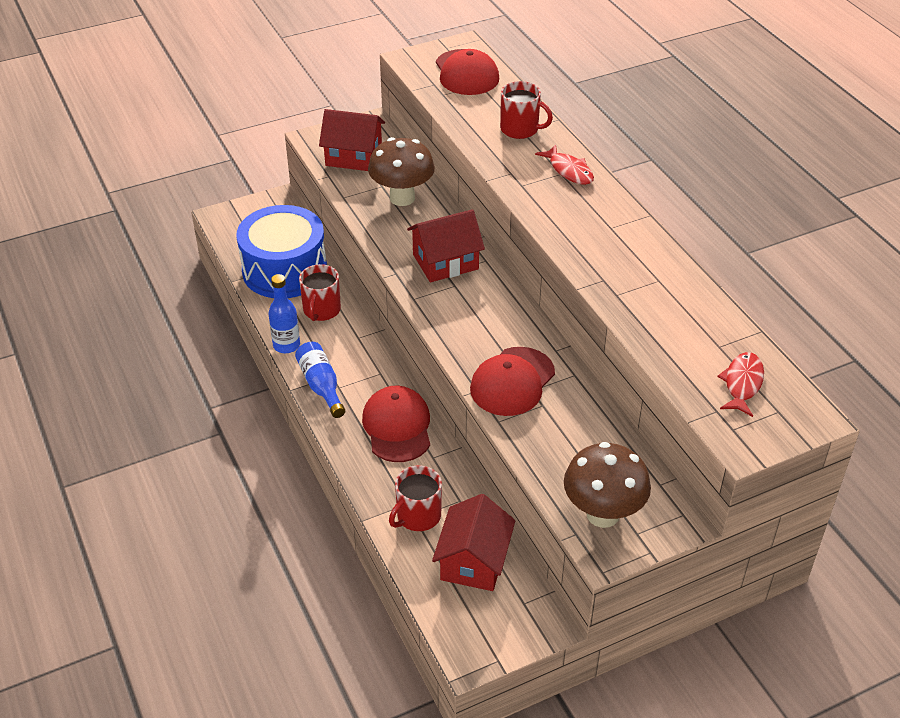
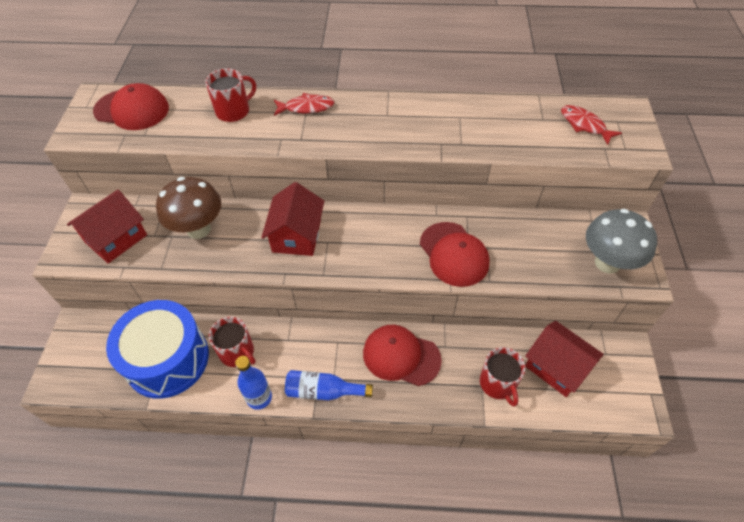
camera: 60 degrees left, 10 degrees up
brown mushroom [564,442,651,528] -> grey mushroom [586,209,657,274]

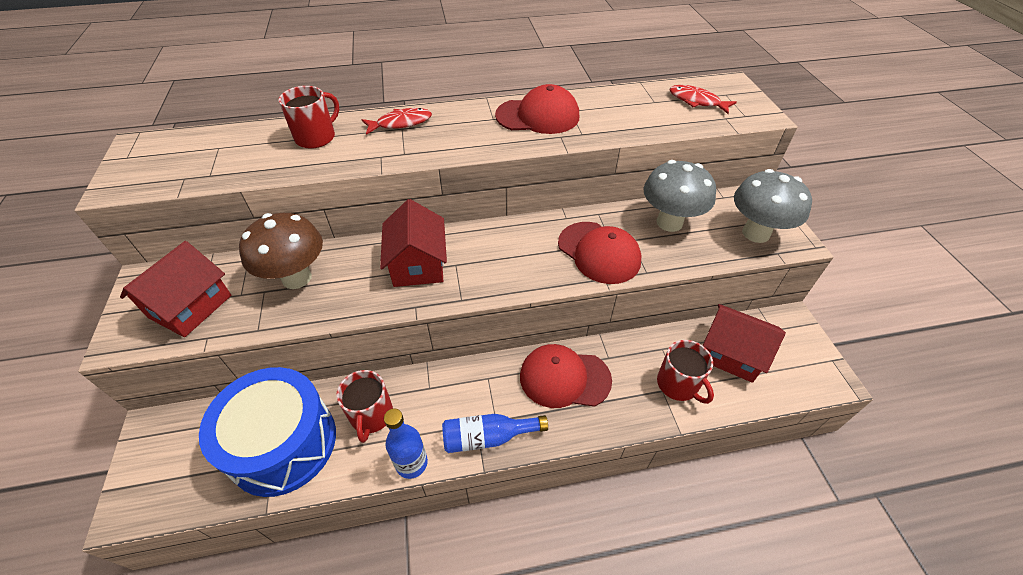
camera: 15 degrees left, 5 degrees down
red cap [93,83,169,130] -> red cap moved to [495,84,579,134]
red mug [209,317,256,367] -> red mug turned 60 degrees clockwise [336,370,393,443]
none -> grey mushroom [643,160,716,232]

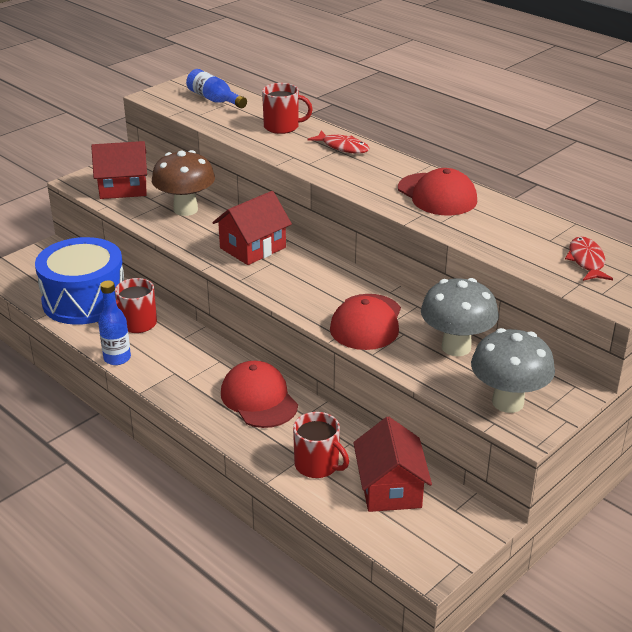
camera: 55 degrees right, 15 degrees down
blue bottle [442,414,548,453] -> blue bottle moved to [186,69,247,108]
red mug [657,340,714,404] -> red mug turned 75 degrees counterclockwise [293,412,349,478]

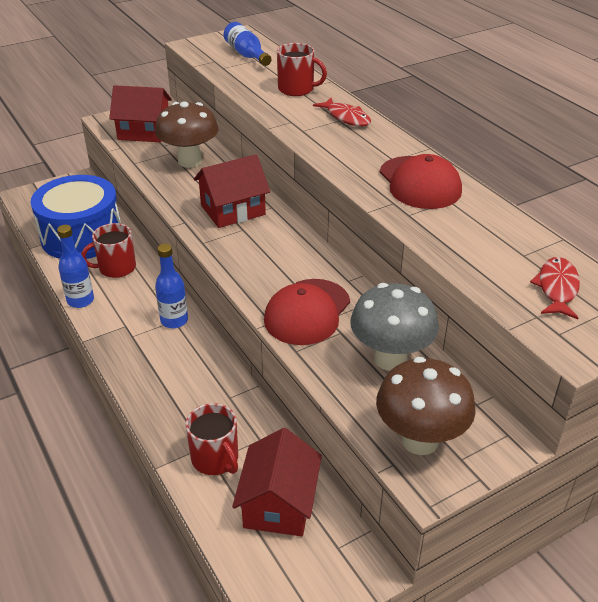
camera: 15 degrees right, 5 degrees up
red cap [221,361,298,428] -> none
grey mushroom [471,328,555,413] -> brown mushroom [376,357,476,455]
none -> blue bottle [155,244,188,328]

